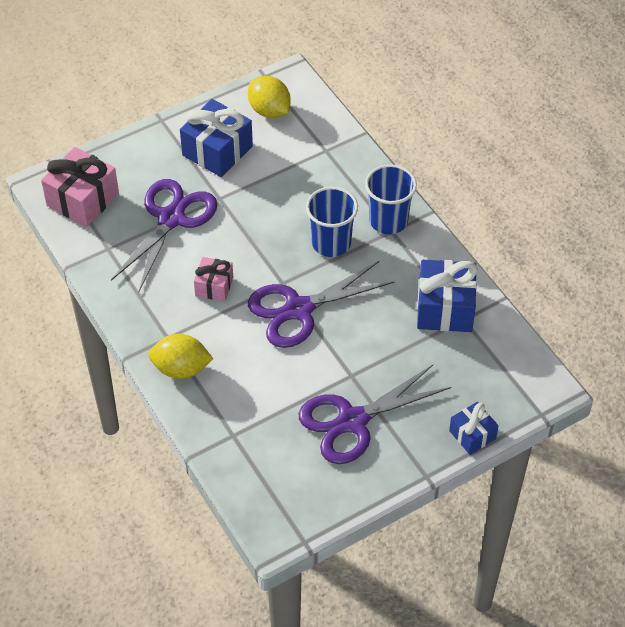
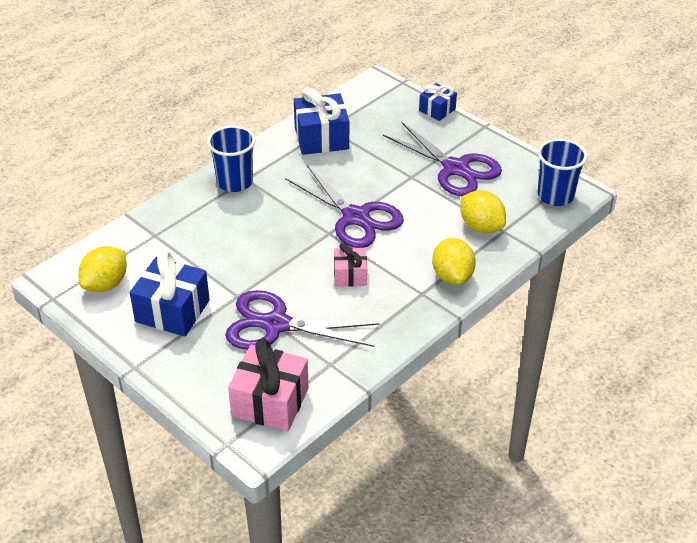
camera: 105 degrees left, 10 degrees down
blue cup [306,187,358,257] -> blue cup moved to [537,139,587,206]
none -> yellow lemon [460,190,506,233]

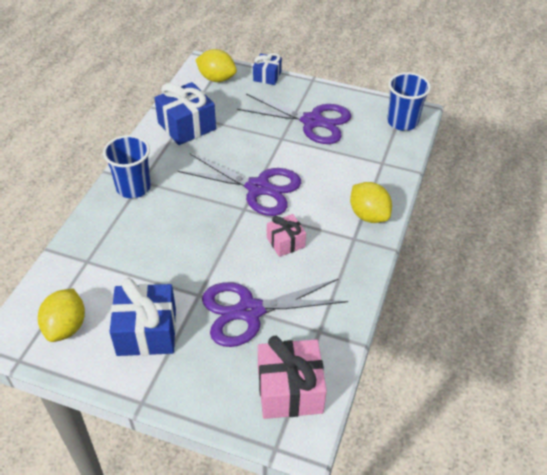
camera: 25 degrees left, 5 degrees up
yellow lemon [460,190,506,233] -> yellow lemon moved to [195,49,237,82]

